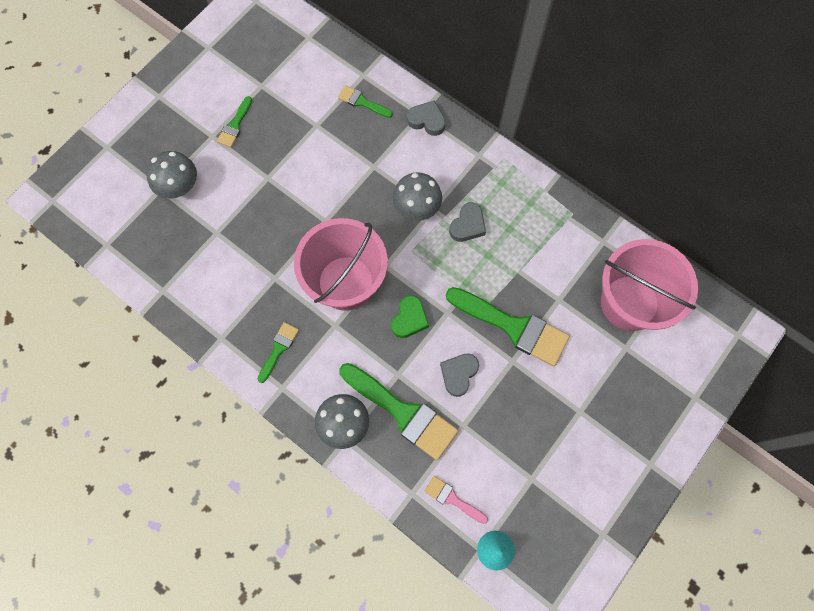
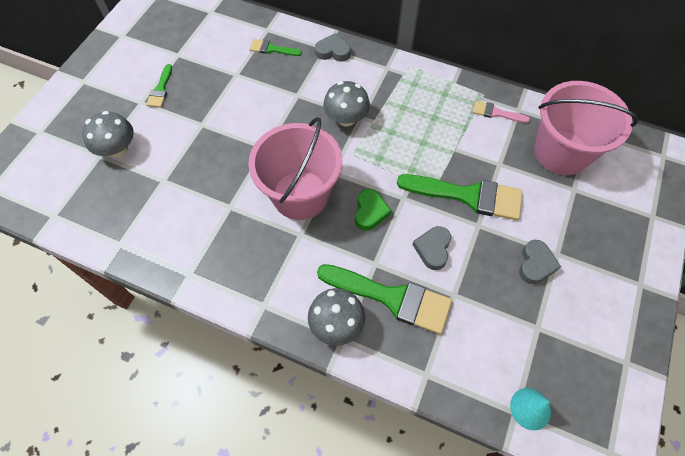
camera: 15 degrees left, 10 degrees down
green brush [258,322,299,383] -> none
pink brush [424,476,488,524] -> pink brush moved to [472,100,530,123]
grey heart [449,202,486,242] -> grey heart moved to [519,240,561,284]

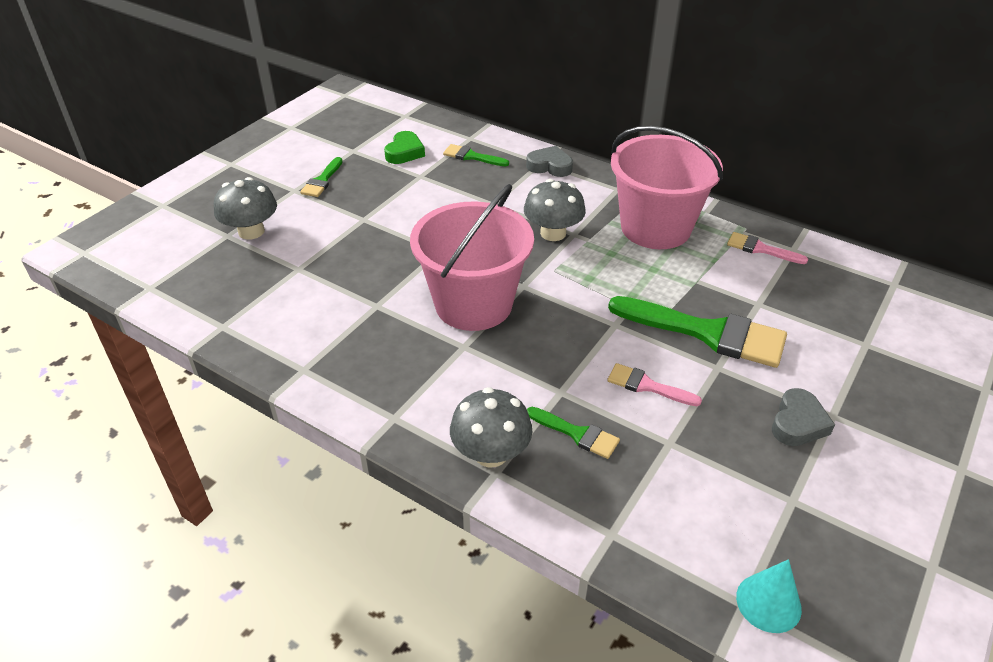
camera: 10 degrees right, 20 degrees down
green brush [317,264,452,334] -> green brush [527,407,620,459], size x0.50
green heart [355,189,391,231] -> green heart moved to [384,131,425,164]
grey heart [413,226,451,270] -> pink brush [607,363,702,406]
pink bucket [534,81,638,175] -> pink bucket moved to [611,126,723,249]

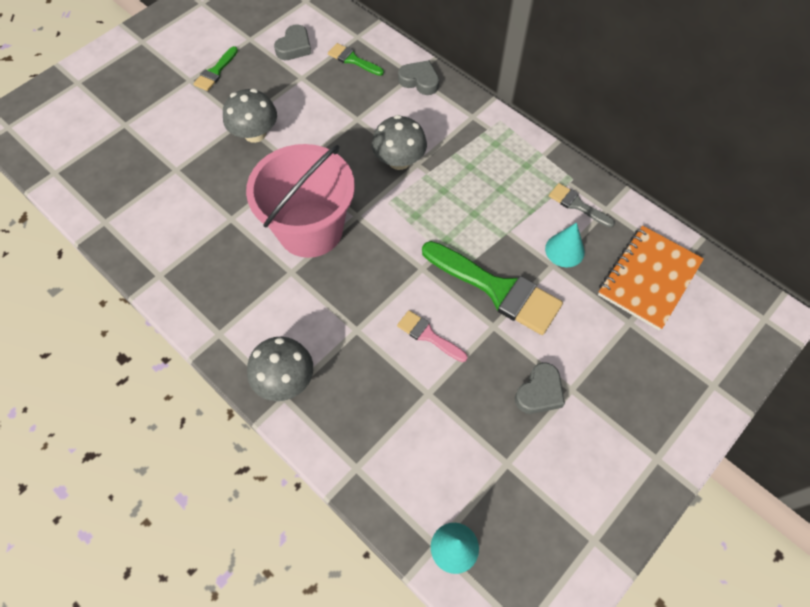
camera: 10 degrees right, 20 degrees up
grey mushroom [214,177,277,240] -> grey mushroom moved to [223,89,277,143]
green heart [384,131,425,164] -> grey heart [274,24,311,60]
green brush [527,407,620,459] -> none
pink bucket [611,126,723,249] -> none
pink brush [727,232,808,264] -> grey brush [549,183,615,228]
none -> turquoise cone [545,222,585,267]
none -> orange notebook [598,226,704,331]

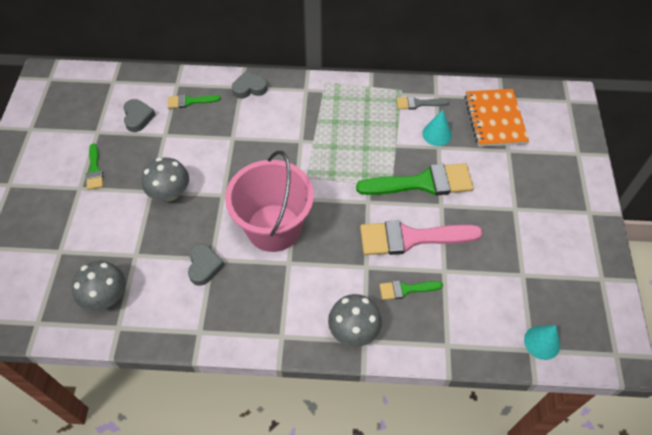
camera: 40 degrees left, 5 degrees down
grey mushroom [372,115,427,170] -> grey mushroom moved to [72,261,126,311]
pink brush [397,310,468,362] -> pink brush [360,220,483,255], size x2.02
grey heart [515,362,565,414] -> grey heart moved to [188,244,225,286]
none -> green brush [379,281,443,300]

